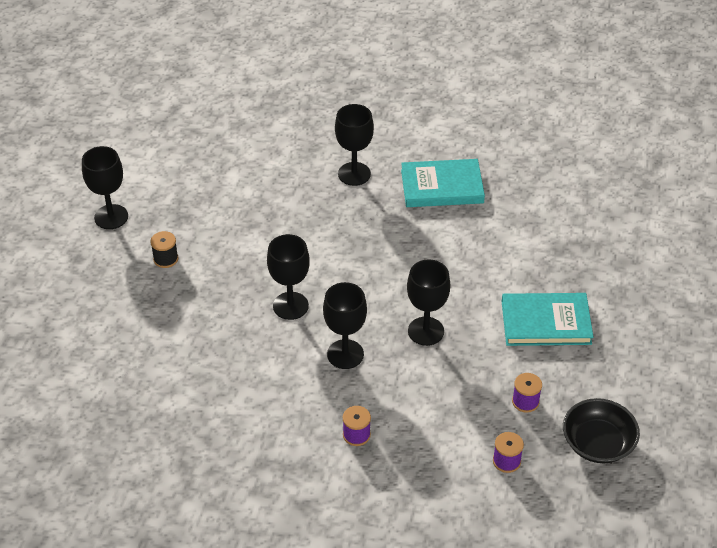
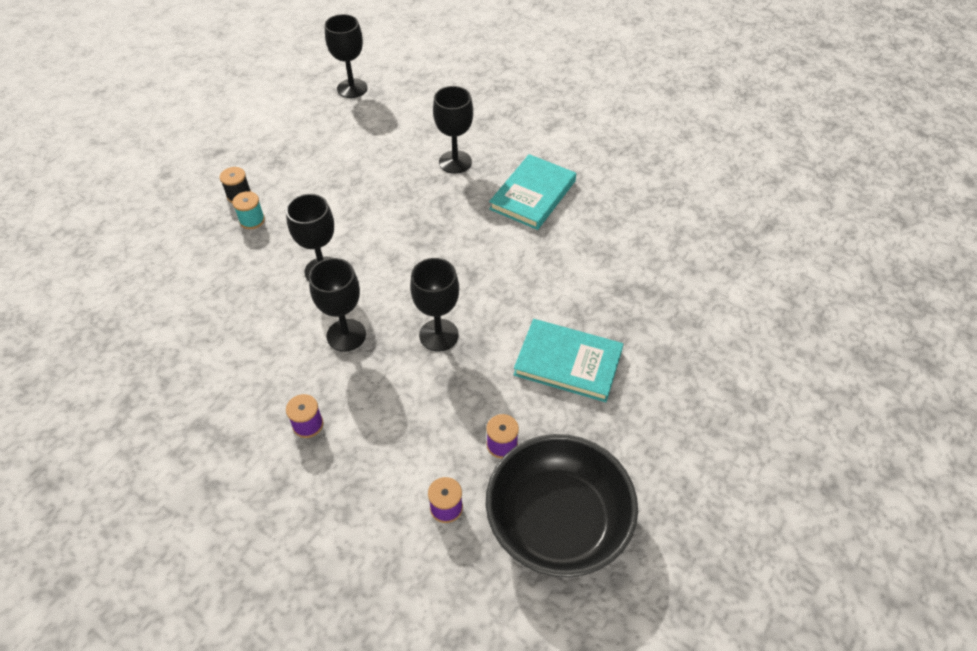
camera: 20 degrees right, 5 degrees up
black goblet [82,146,128,229] -> black goblet moved to [325,14,367,98]
turquoise book [401,159,485,207] -> turquoise book turned 75 degrees counterclockwise [489,154,576,230]
black bowl [563,398,640,463] -> black bowl [486,434,638,577], size x1.62
none -> turquoise spool [232,191,265,229]

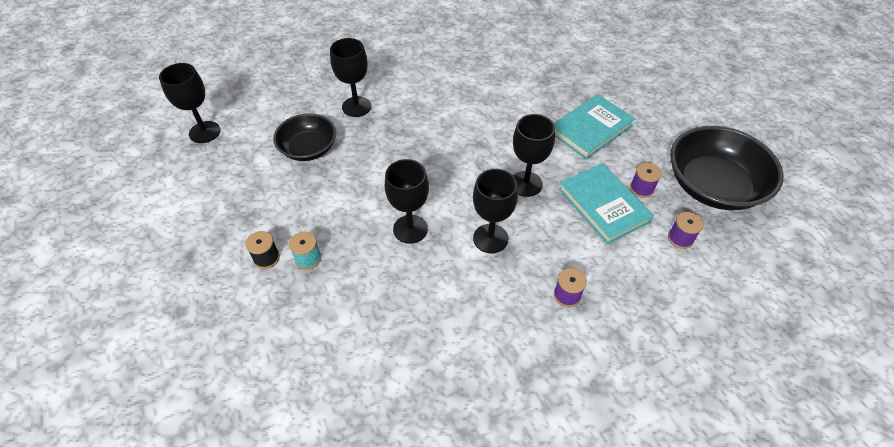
camera: 60 degrees left, 0 degrees up
turquoise book [489,154,576,230] -> turquoise book moved to [559,163,654,245]
none -> black bowl [273,113,336,161]

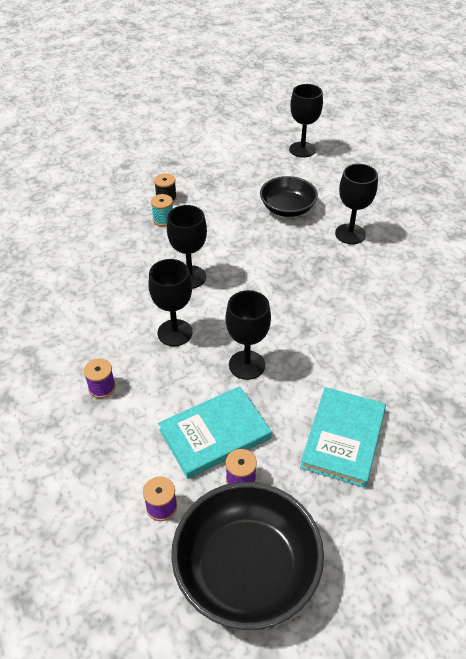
camera: 90 degrees right, 5 degrees down
turquoise book [554,94,635,160] -> turquoise book turned 60 degrees clockwise [300,387,386,488]

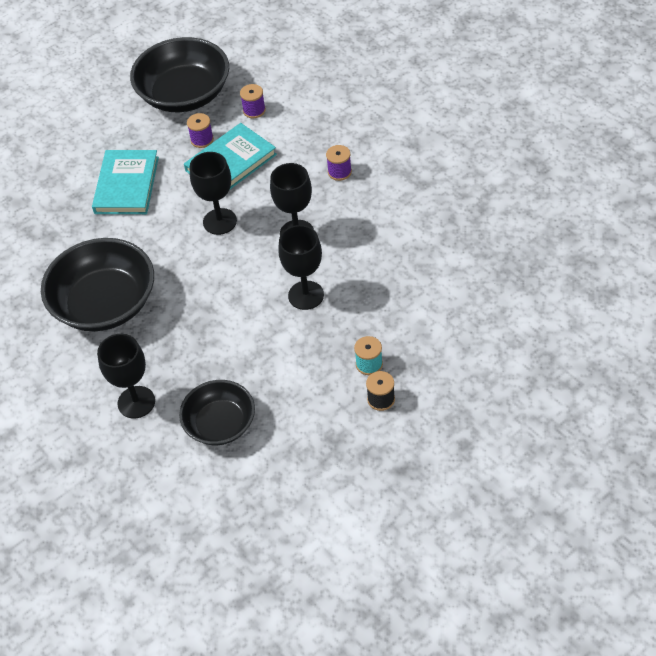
camera: 170 degrees right, 5 degrees up
black goblet [289,84,323,158] -> none
none -> black bowl [41,238,154,331]

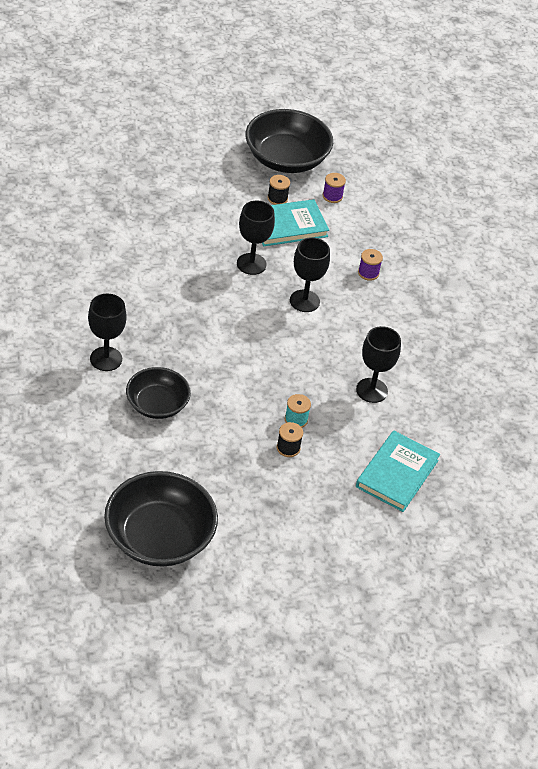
camera: 15 degrees right, 5 degrees down
black bowl [41,238,154,331] -> black bowl moved to [104,471,218,566]
turquoise book [92,150,159,214] -> turquoise book moved to [356,430,440,512]
purple spool [187,113,214,148] -> black spool [267,175,290,205]
black goblet [278,225,324,310] -> black goblet moved to [356,326,401,403]

